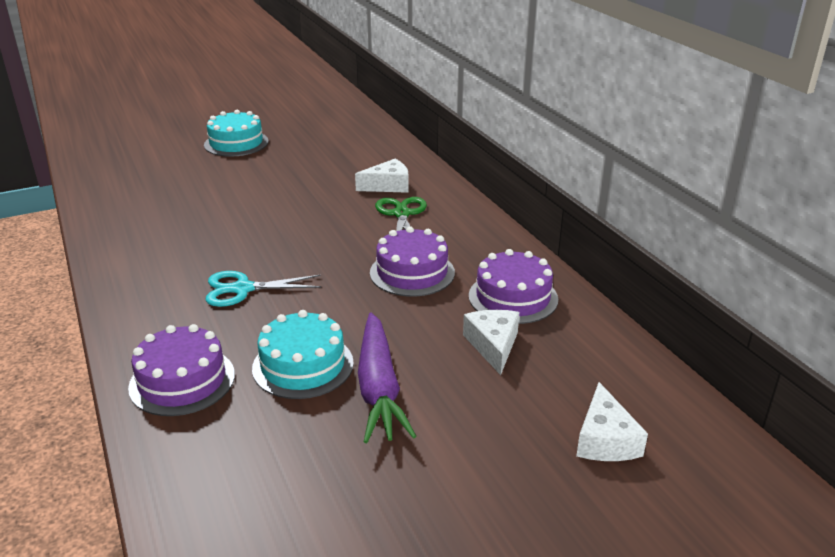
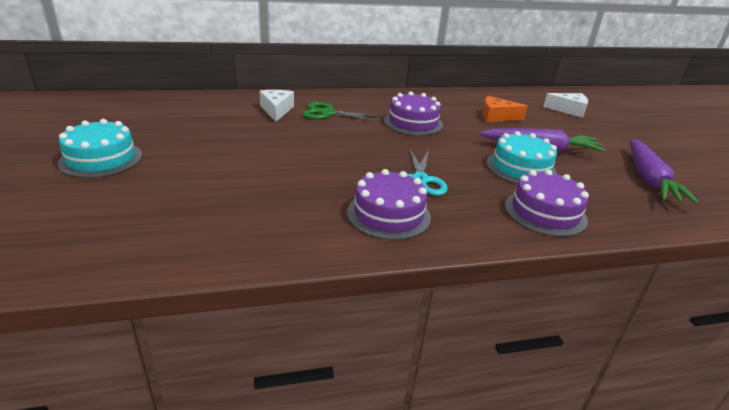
camera: 80 degrees left, 0 degrees up
white cheese [463,310,519,375] -> orange cheese [482,96,528,122]
purple cake [469,249,558,324] -> purple cake moved to [347,169,431,240]
none -> purple carrot [630,139,700,204]

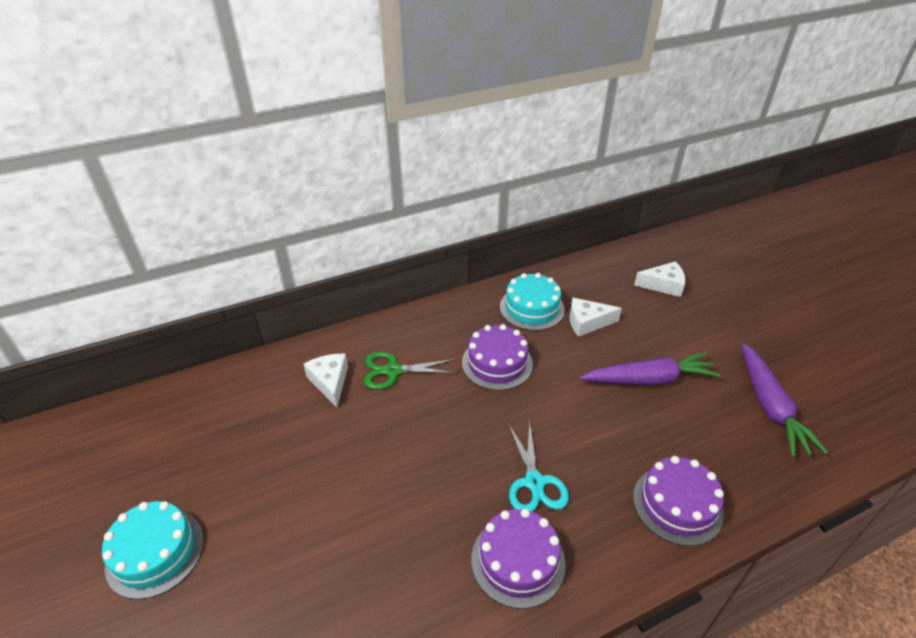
camera: 10 degrees left, 10 degrees up
orange cheese [482,96,528,122] -> white cheese [570,298,622,337]
turquoise cake [486,131,557,184] -> turquoise cake moved to [500,273,565,331]

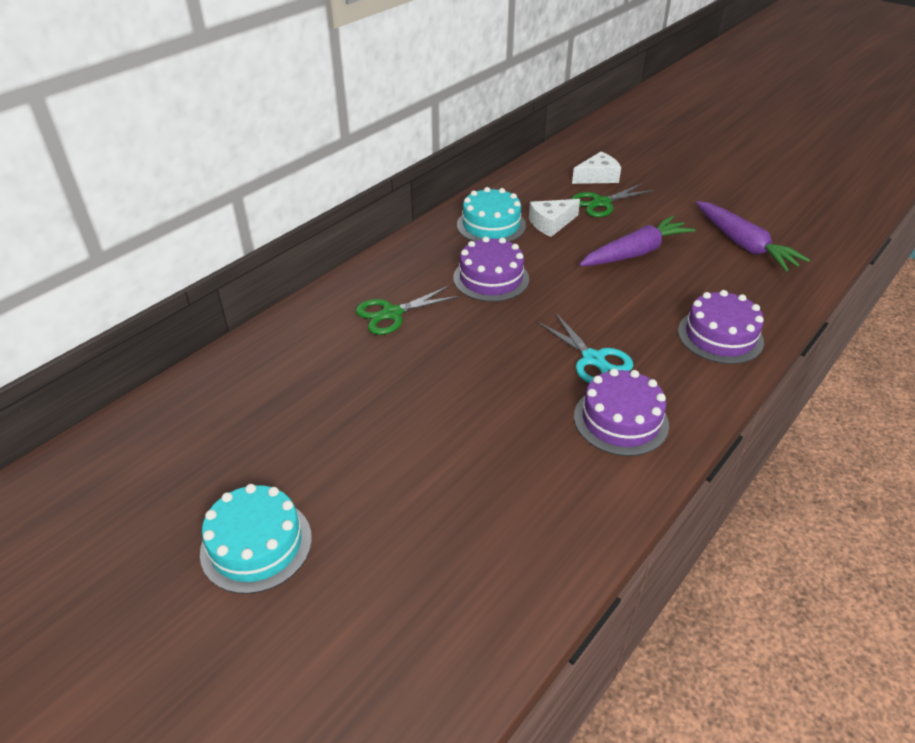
camera: 25 degrees left, 0 degrees up
white cheese [303,354,348,407] -> none
none -> green scissors [572,183,654,217]

